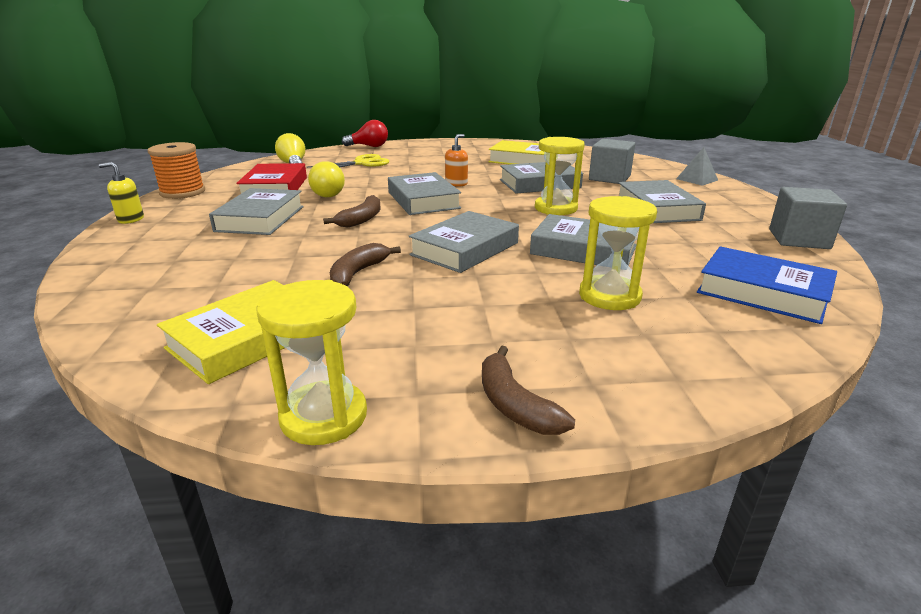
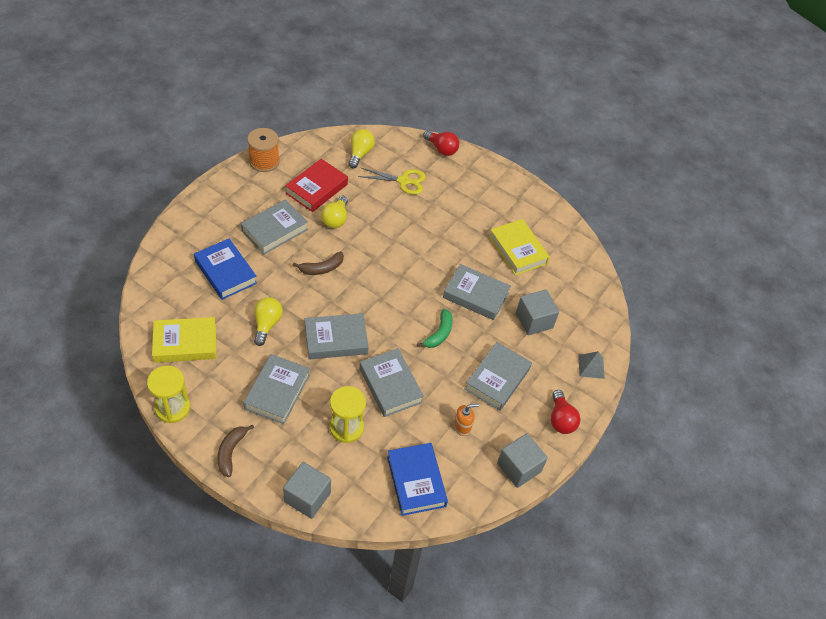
camera: 35 degrees right, 25 degrees up
yellow soap dispenser [99,162,144,224] -> none
brown banana [330,243,401,286] -> yellow light bulb [254,297,283,346]
grey book [388,172,461,215] -> grey book moved to [243,354,310,424]
orange soap dispenser [445,134,468,187] -> orange soap dispenser moved to [454,404,479,436]
yellow hourglass [535,137,585,215] -> green banana [417,309,453,348]
none -> blue book [194,238,257,300]
none -> grey cube [283,462,331,519]
none -> red light bulb [551,390,581,434]

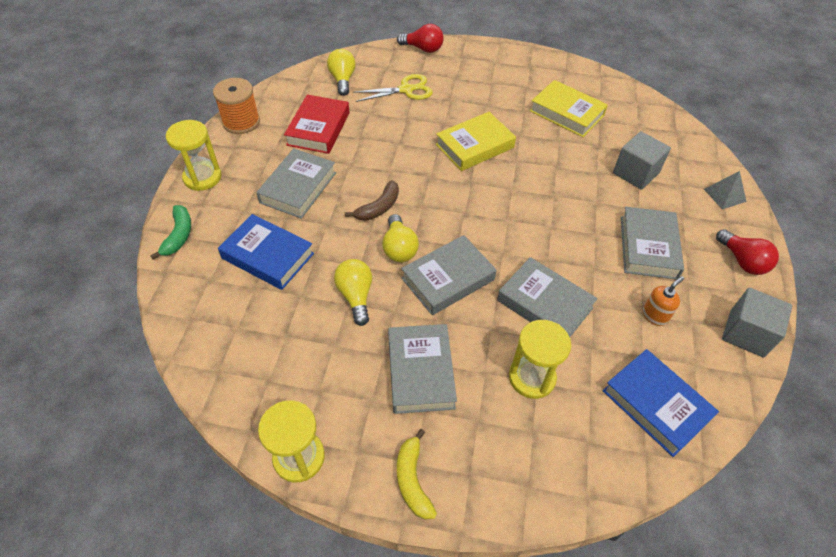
camera: 20 degrees left, 0 degrees up
yellow book [152,317,216,363] -> yellow book moved to [436,112,516,171]
brown banana [217,425,254,477] -> yellow banana [397,429,437,520]
grey cube [283,462,331,519] -> none
yellow light bulb [321,196,348,228] -> yellow light bulb moved to [382,214,419,262]
green banana [417,309,453,348] -> green banana moved to [150,205,191,260]
grey book [443,264,511,320] -> none
none -> yellow hourglass [166,120,222,191]

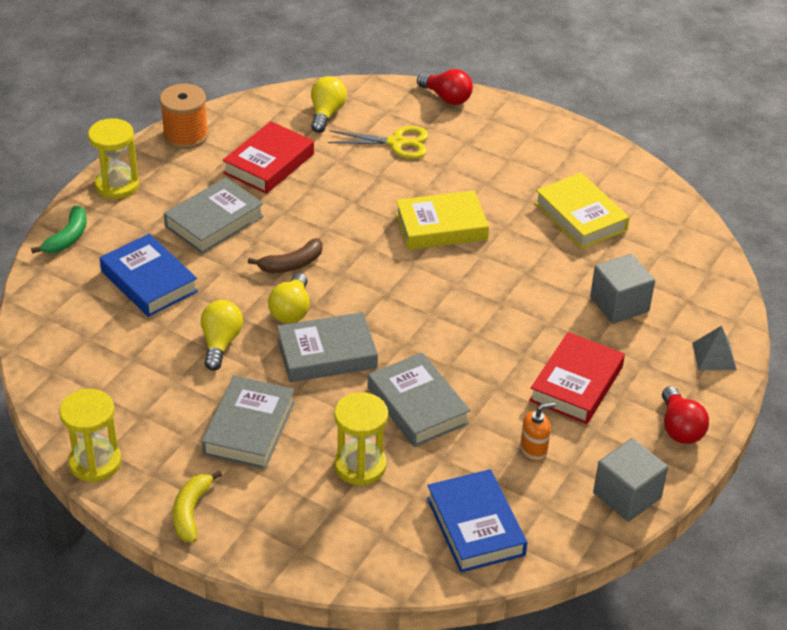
camera: 20 degrees right, 10 degrees down
grey book [621,207,684,279] -> red book [529,332,625,424]

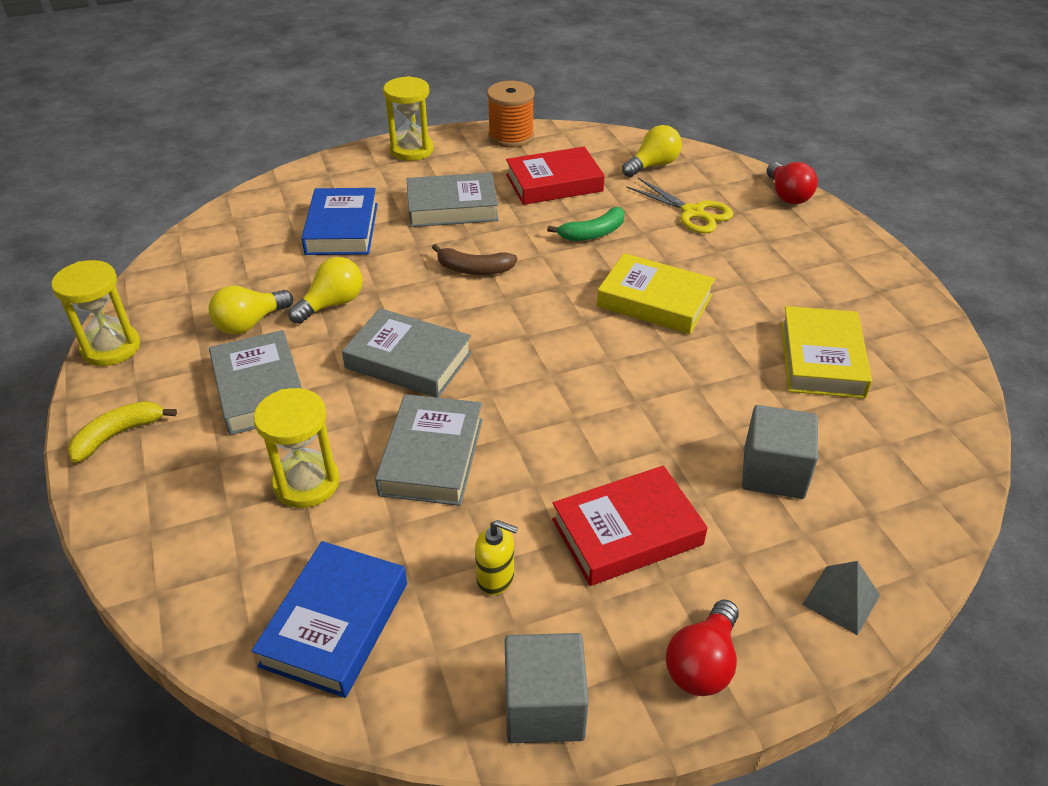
camera: 40 degrees right, 0 degrees up
green banana [31,206,87,254] -> green banana moved to [547,207,625,241]
grey book [202,376,295,469] -> grey book turned 75 degrees counterclockwise [209,330,302,435]
yellow light bulb [268,273,310,324] -> yellow light bulb moved to [209,285,293,334]
orange soap dispenser [520,403,556,461] -> yellow soap dispenser [475,520,518,595]

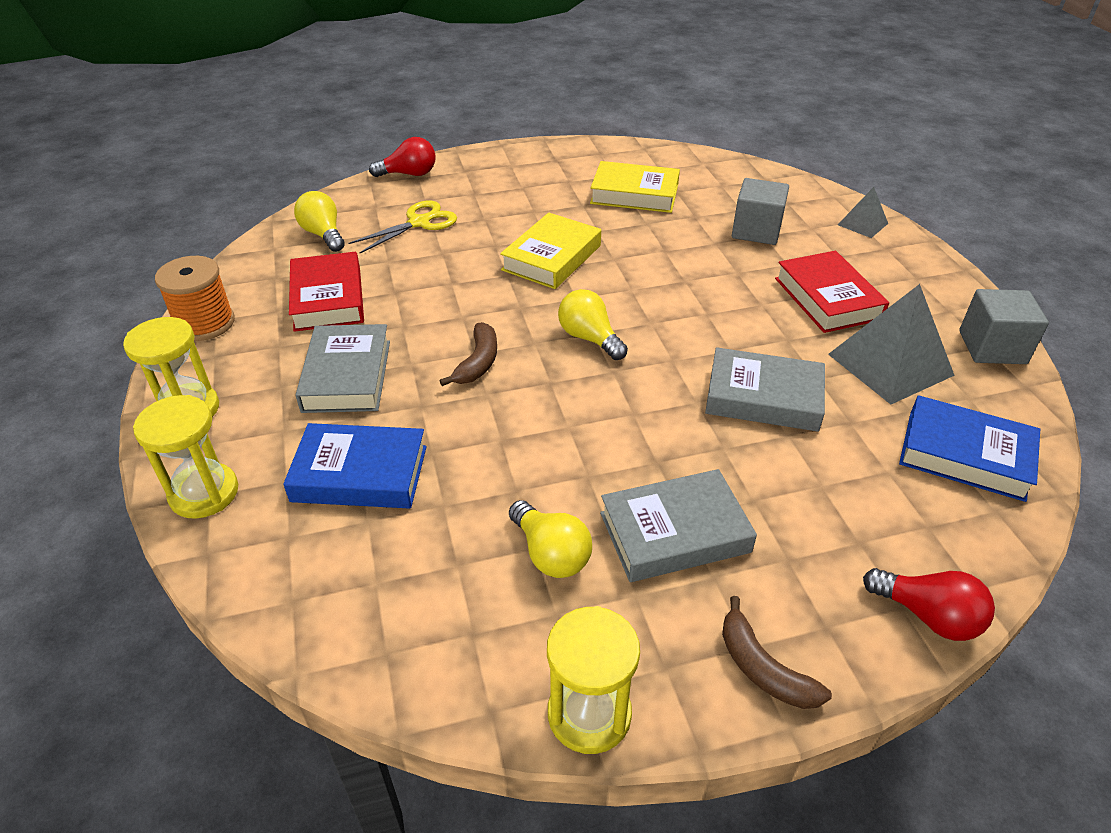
camera: 85 degrees left, 0 degrees up
yellow banana [67,401,177,463] -> brown banana [722,596,832,709]
yellow hourglass [253,388,340,508] -> yellow hourglass moved to [133,395,238,519]
yellow light bulb [288,257,363,324] -> yellow light bulb moved to [558,289,628,360]
grey book [342,308,472,398] -> none
yellow soap dispenser [475,520,518,595] -> grey pyramid [828,284,955,404]
green banana [547,207,625,241] -> none
red light bulb [666,599,739,696] -> red light bulb moved to [863,568,995,641]

